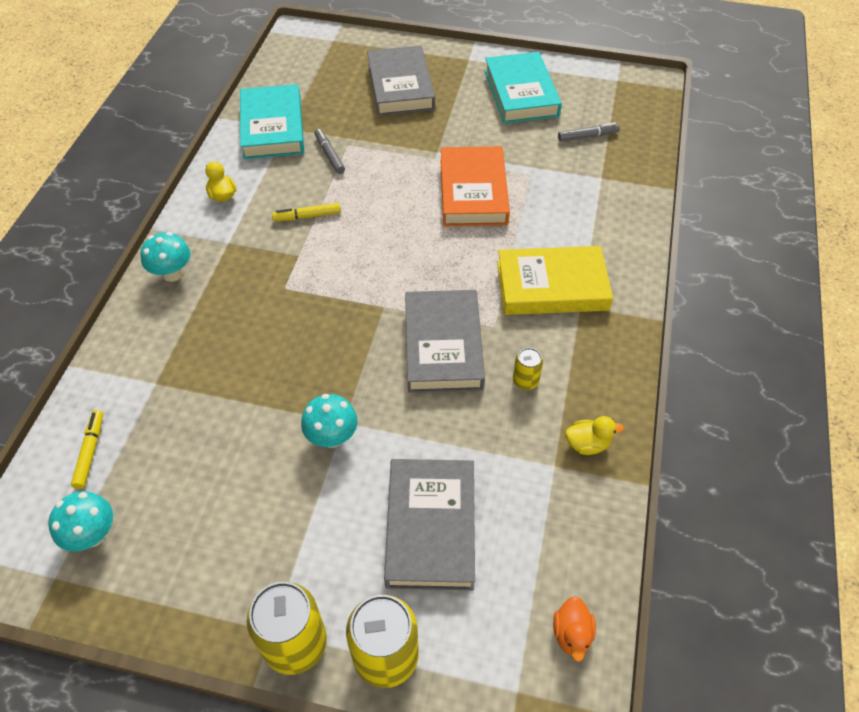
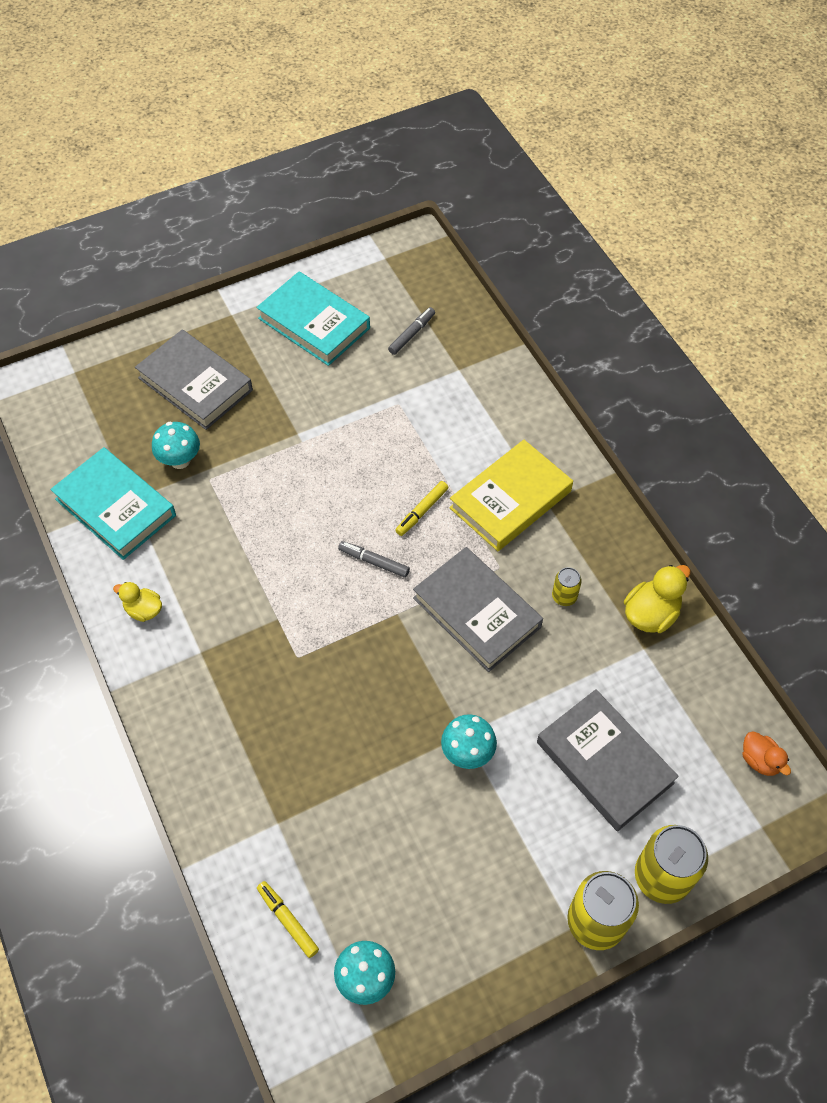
camera: 40 degrees left, 5 degrees up
turquoise mushroom [141,232,190,282] -> turquoise mushroom moved to [152,422,200,469]
yellow marker [272,203,341,222] -> yellow marker moved to [395,481,448,536]
grey marker [314,129,345,174] -> grey marker moved to [338,541,410,578]
orange book [441,146,510,226] -> none
yellow duck [565,416,624,455] -> yellow duck [624,565,690,633], size x1.56

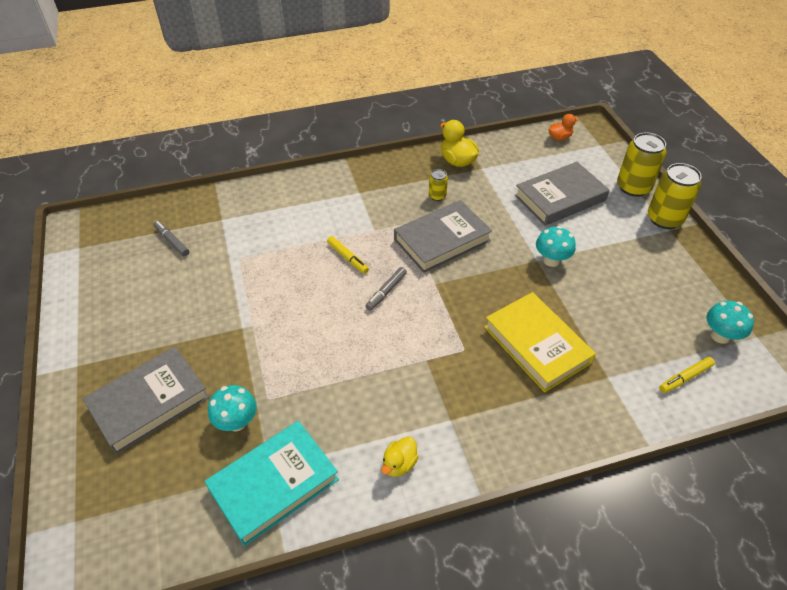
camera: 80 degrees left, 10 degrees down
turquoise book [256,271,370,366] -> none
yellow book [449,440,573,551] -> yellow book moved to [484,292,596,392]

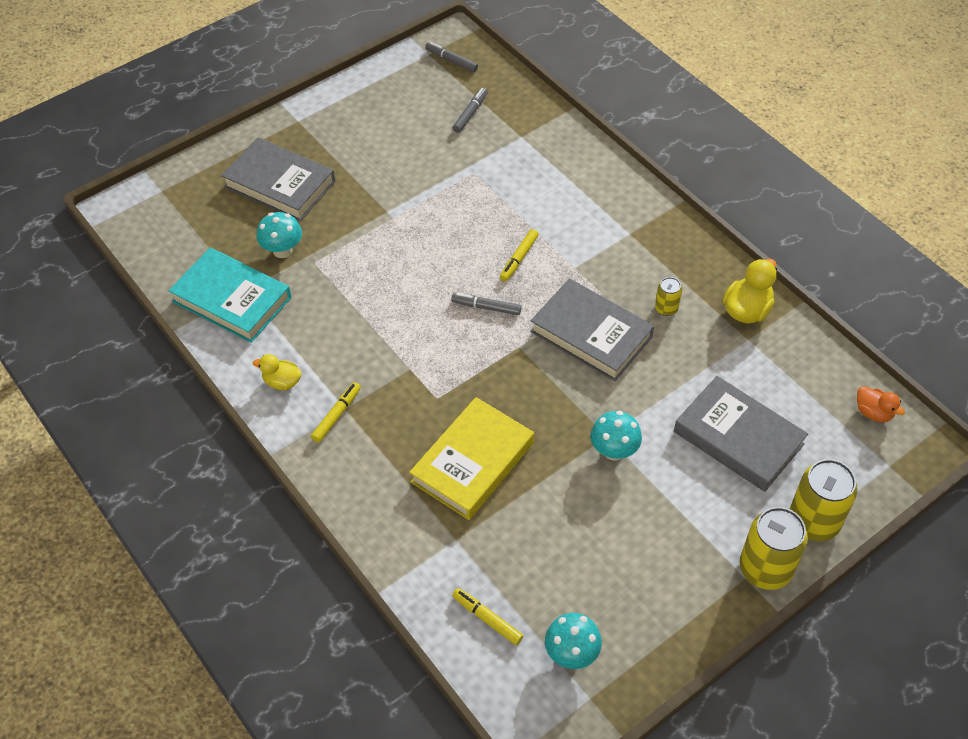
camera: 70 degrees right, 5 degrees up
none -> yellow marker [311,382,361,443]
none -> grey marker [425,42,478,72]

